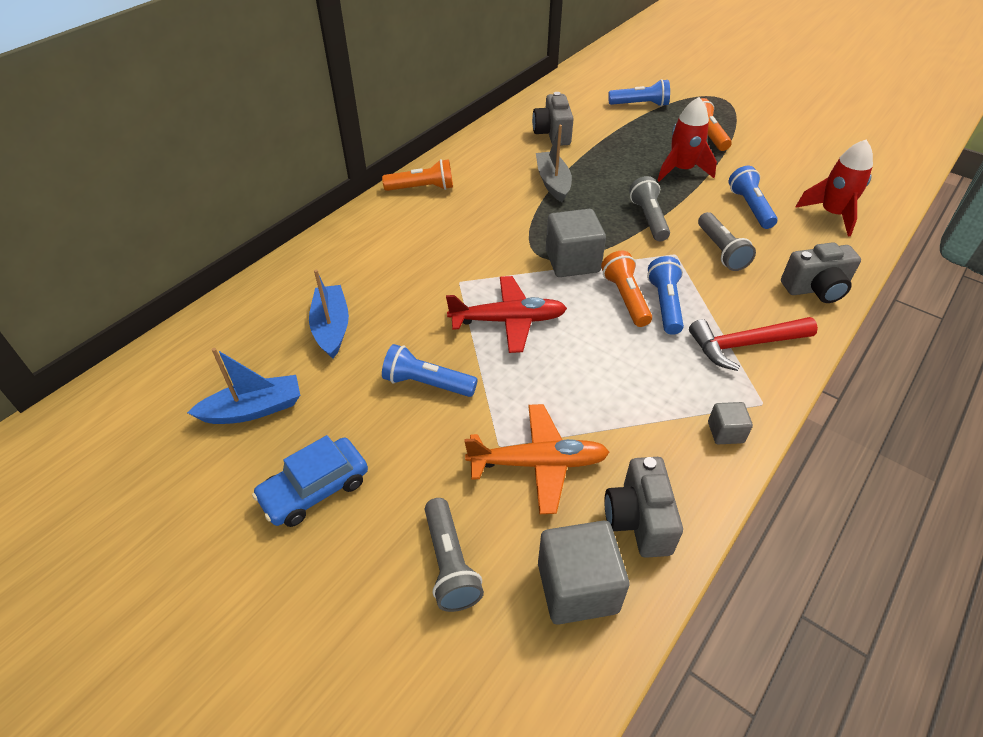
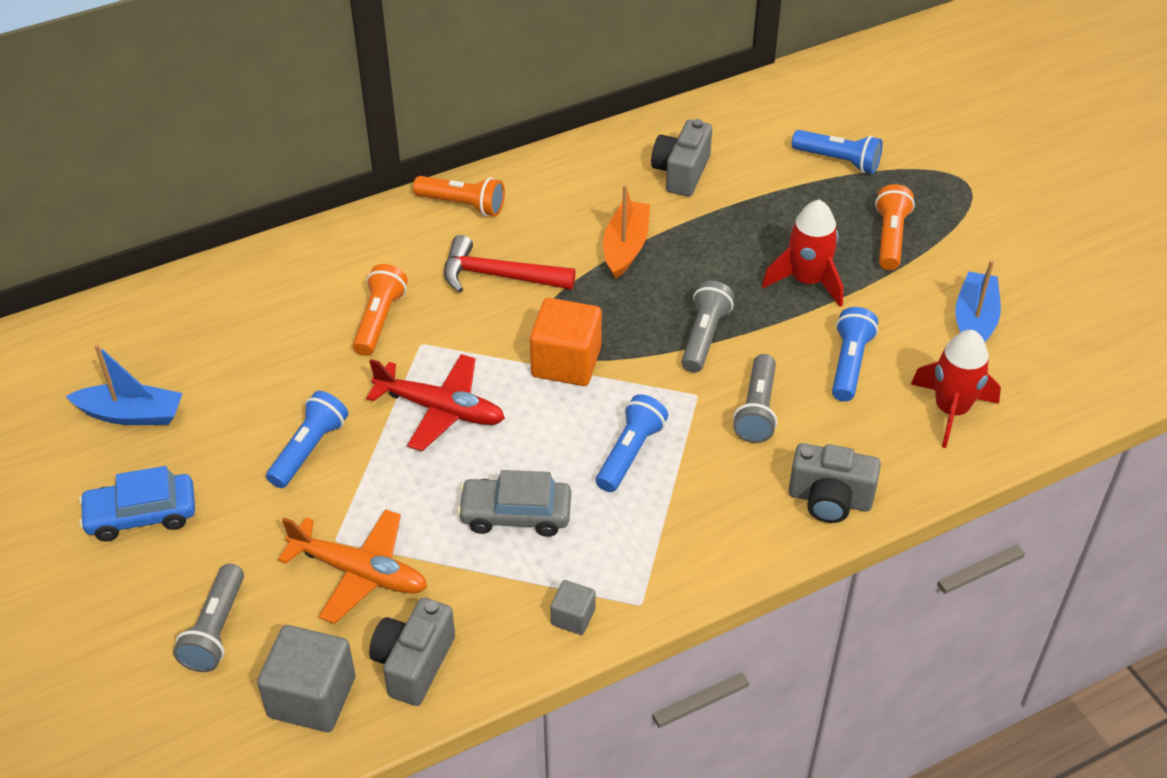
camera: 25 degrees right, 0 degrees up
blue boat [309,269,349,359] -> blue boat moved to [956,260,1001,342]
blue flashlight [382,344,478,397] -> blue flashlight turned 75 degrees clockwise [266,391,348,488]
grey boat [536,125,572,202] -> orange boat [603,185,650,279]
grey cube [546,209,606,277] -> orange cube [530,298,602,386]
orange flashlight [601,251,652,327] -> orange flashlight moved to [353,264,408,356]
red hammer [689,317,818,371] -> red hammer moved to [444,235,576,293]
none -> grey car [457,470,571,537]

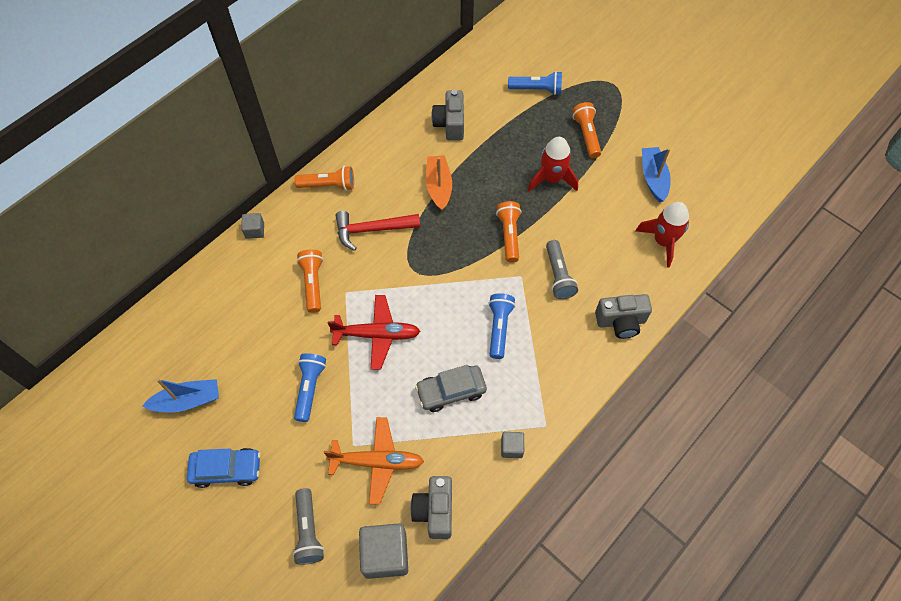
camera: 20 degrees left, 15 degrees up
blue car [79,466,195,542] -> blue car turned 150 degrees counterclockwise [187,448,261,488]
orange cube [530,298,602,386] -> none
grey flashlight [681,281,734,373] -> orange flashlight [496,201,521,262]
blue flashlight [832,307,878,402] -> none
none -> grey cube [241,213,264,239]

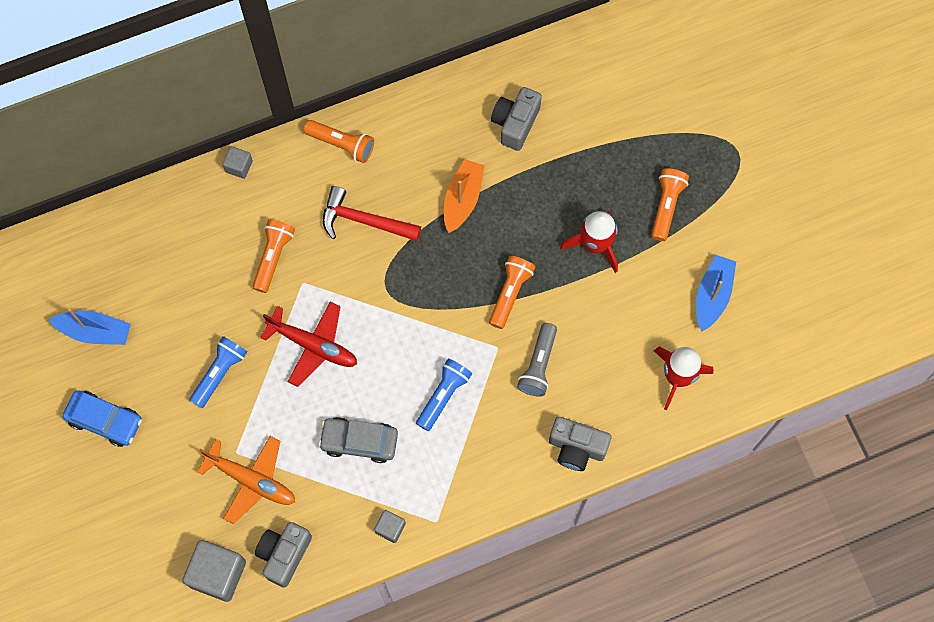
camera: 25 degrees right, 10 degrees up
grey flashlight [293,488,324,565] -> none
blue flashlight [508,71,562,95] -> none

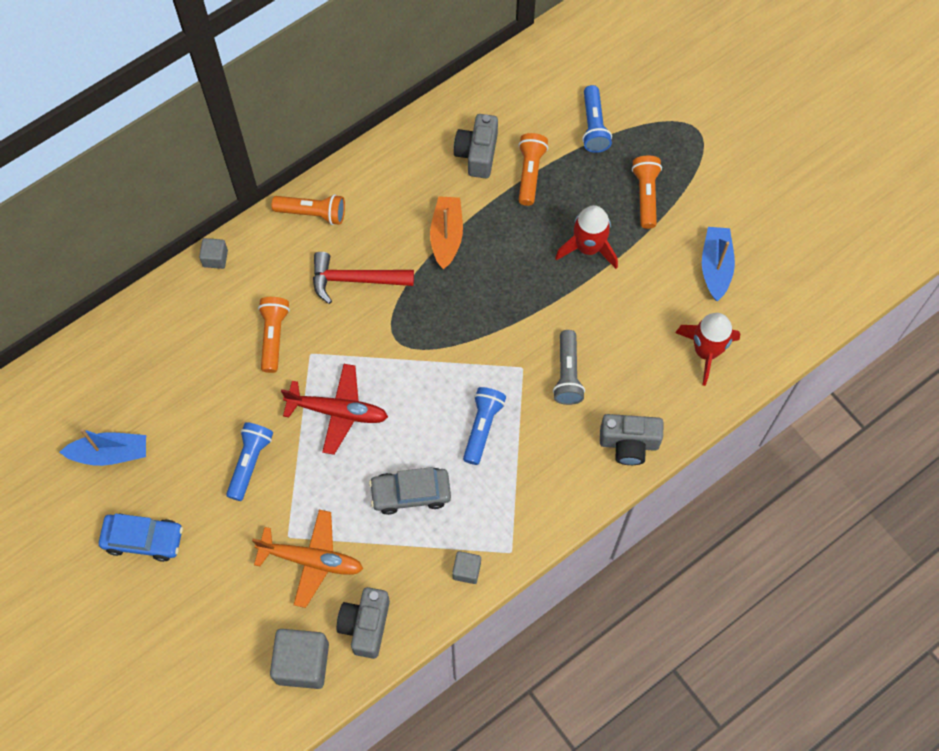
camera: 15 degrees left, 5 degrees down
orange flashlight [489,256,535,329] -> orange flashlight moved to [518,133,548,206]
none -> blue flashlight [582,85,612,153]

